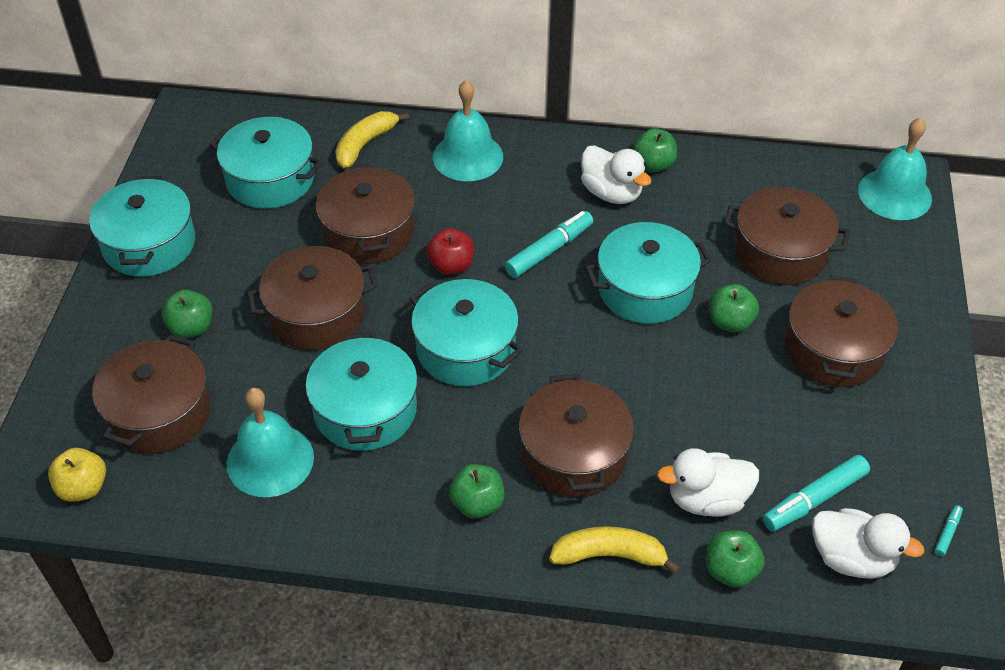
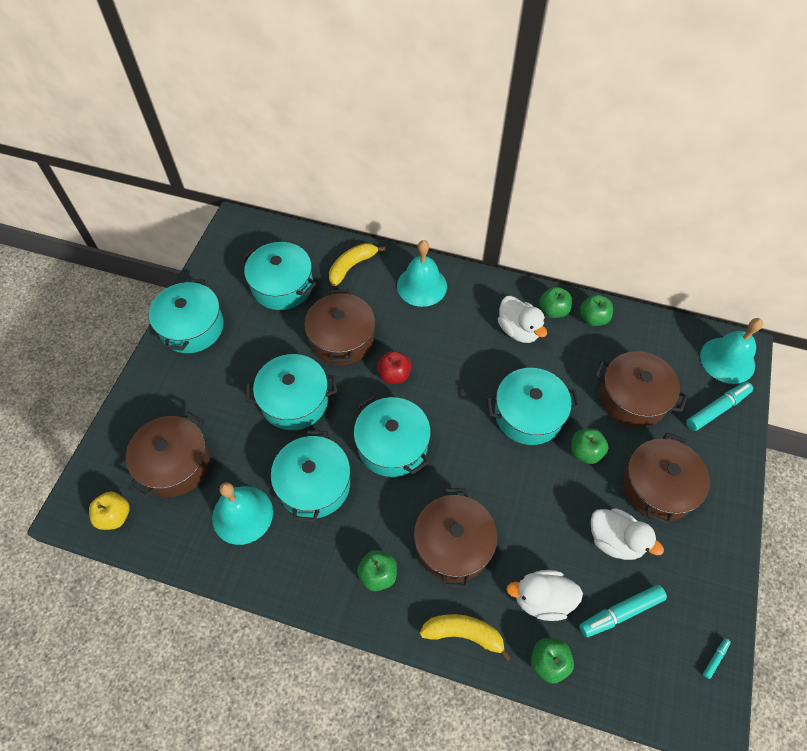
camera: 10 degrees right, 10 degrees up
green apple [161,290,213,338] -> green apple moved to [580,294,613,326]
brown pot [247,246,378,350] -> turquoise pot [246,354,337,430]
turquoise marker [505,211,593,278] -> turquoise marker moved to [686,382,753,431]
white duck [812,508,925,579] -> white duck moved to [591,508,664,560]

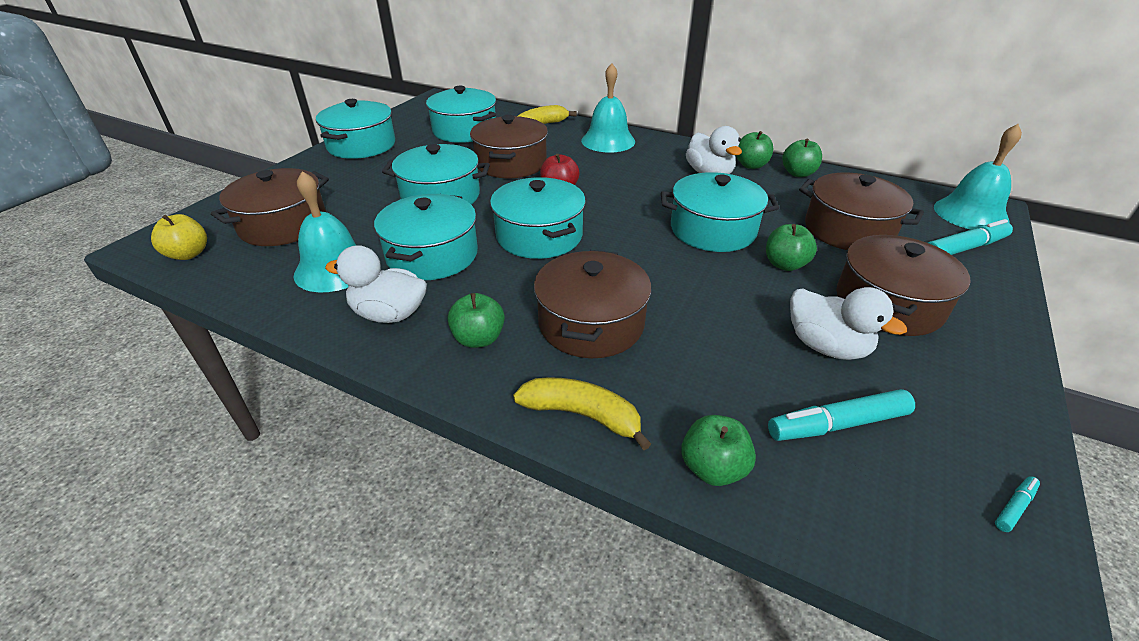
camera: 10 degrees right, 20 degrees down
white duck [506,570,583,621] -> white duck moved to [325,245,427,323]

